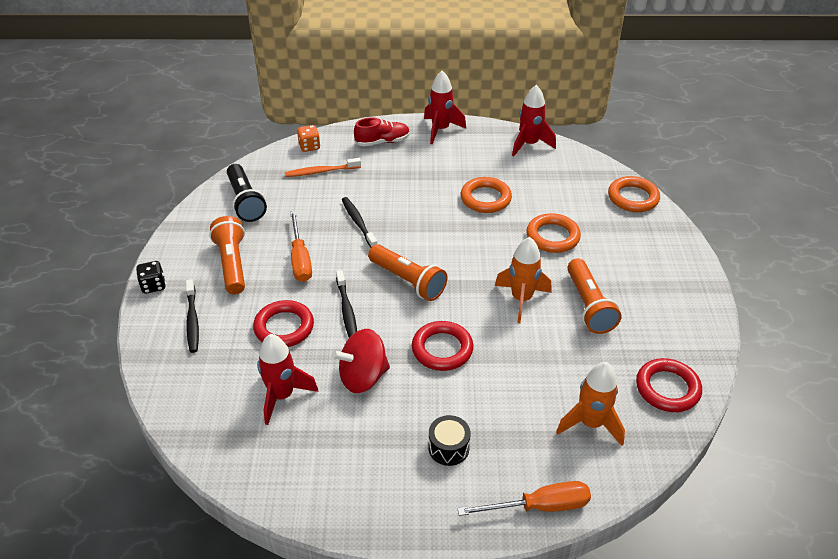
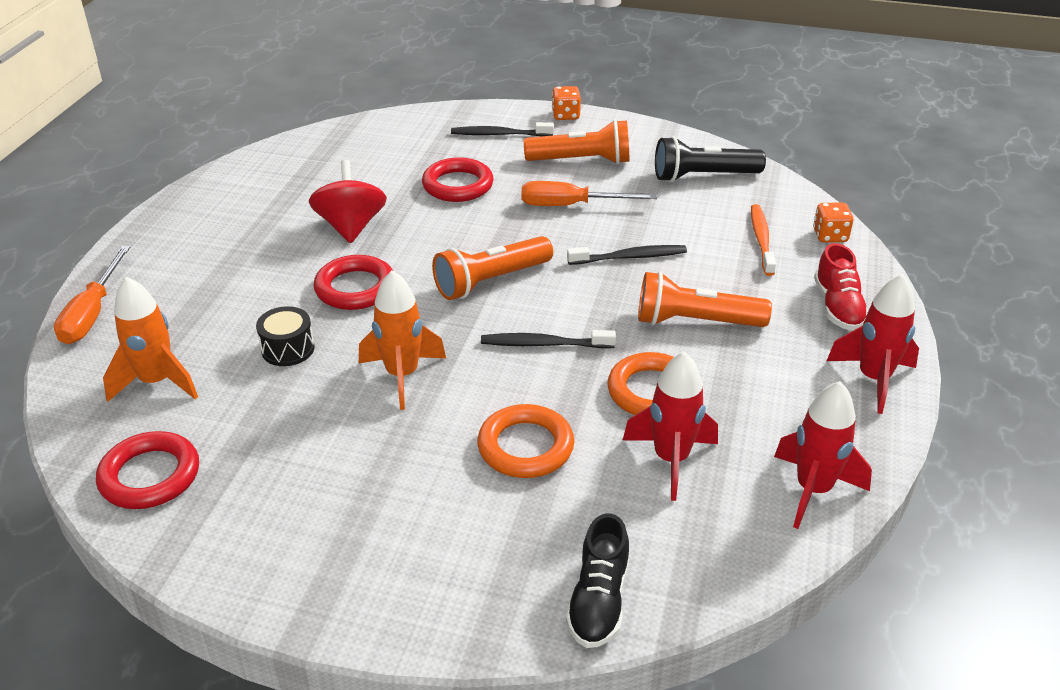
camera: 105 degrees right, 5 degrees down
black dice [136,261,166,294] -> orange dice [552,86,581,120]
red rocket [257,334,319,425] -> red rocket moved to [623,352,718,501]
black toothbrush [336,270,357,338] -> black toothbrush moved to [481,330,616,348]
black drum [428,415,471,466] -> black drum moved to [256,306,314,366]
orange flashlight [567,258,622,334] -> orange flashlight moved to [638,272,772,327]
orange ring [608,176,660,212] -> black shoe [566,513,629,648]

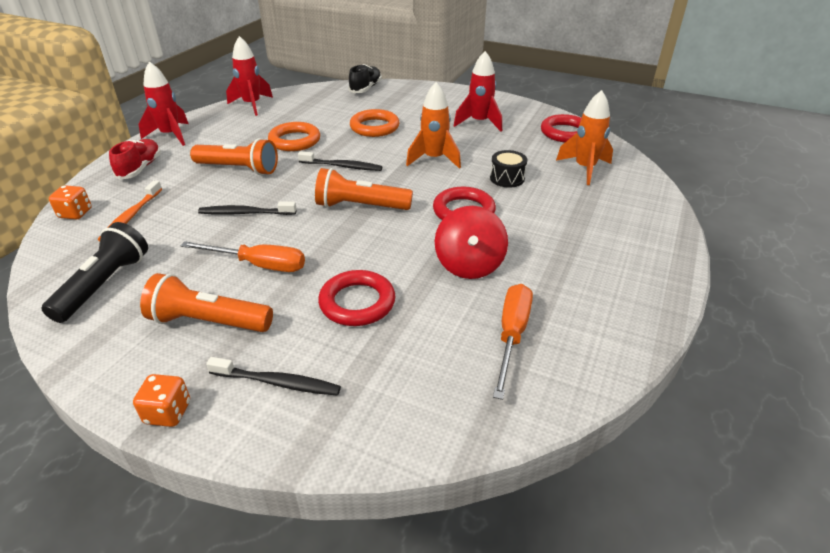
camera: 170 degrees left, 0 degrees up
orange screwdriver [54,246,130,344] -> orange screwdriver moved to [493,284,533,400]
orange flashlight [432,236,553,300] -> orange flashlight turned 150 degrees counterclockwise [315,168,413,210]
red rocket [623,352,718,501] -> red rocket moved to [454,51,502,131]
black flashlight [655,136,766,182] -> black flashlight turned 75 degrees counterclockwise [41,222,148,323]

